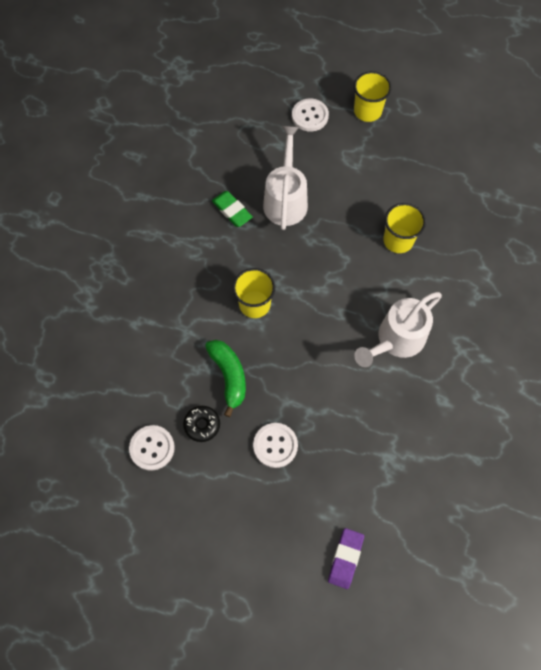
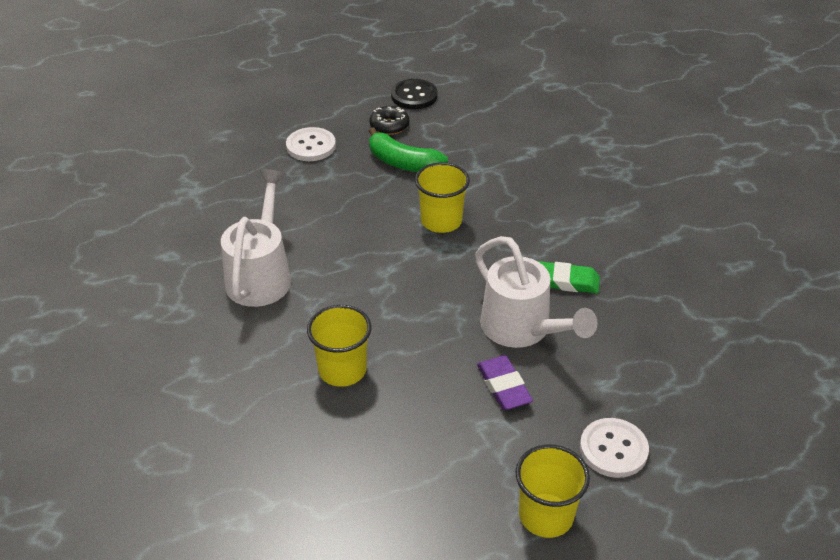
camera: 140 degrees right, 25 degrees down
white button [129,425,175,471] -> black button [391,79,437,109]
purple eraser [328,528,364,589] -> purple eraser moved to [477,355,533,410]

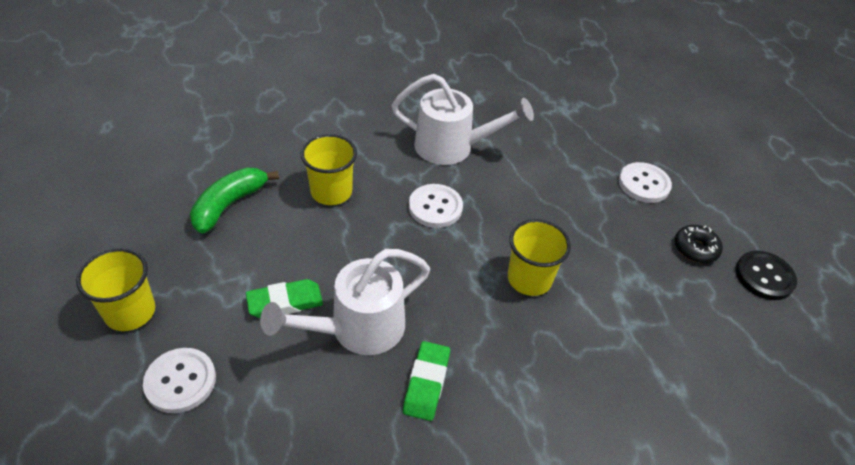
camera: 90 degrees right, 5 degrees up
green banana [369,127,448,172] -> green banana moved to [190,167,279,234]
purple eraser [477,355,533,410] -> green eraser [246,279,323,318]
none -> white button [409,184,463,228]

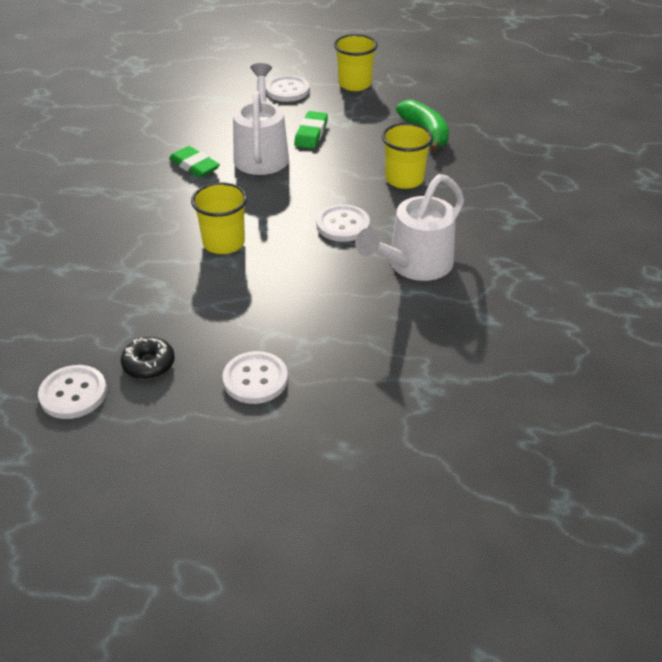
camera: 125 degrees right, 5 degrees down
black button [735,251,797,300] -> white button [38,365,107,419]

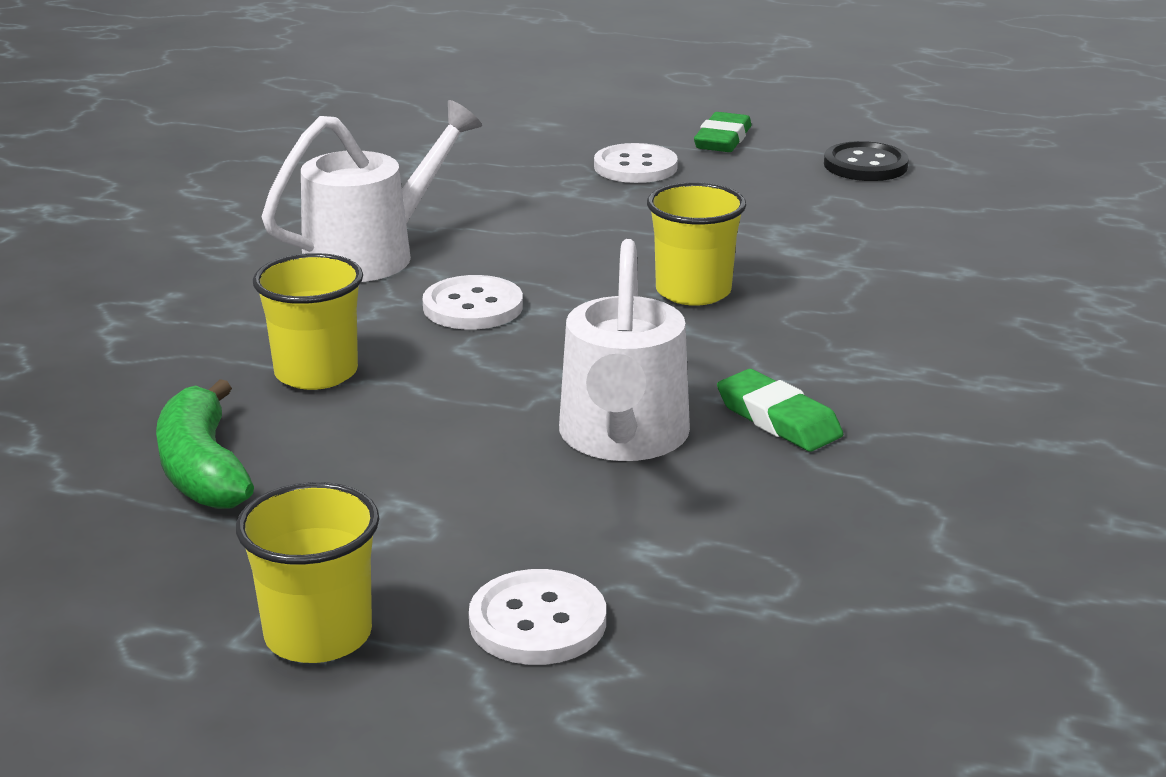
camera: 175 degrees left, 15 degrees down
white button [38,365,107,419] -> black button [824,141,909,181]
black donut [121,337,175,379] -> none
green eraser [294,111,328,149] -> green eraser moved to [694,112,751,152]

